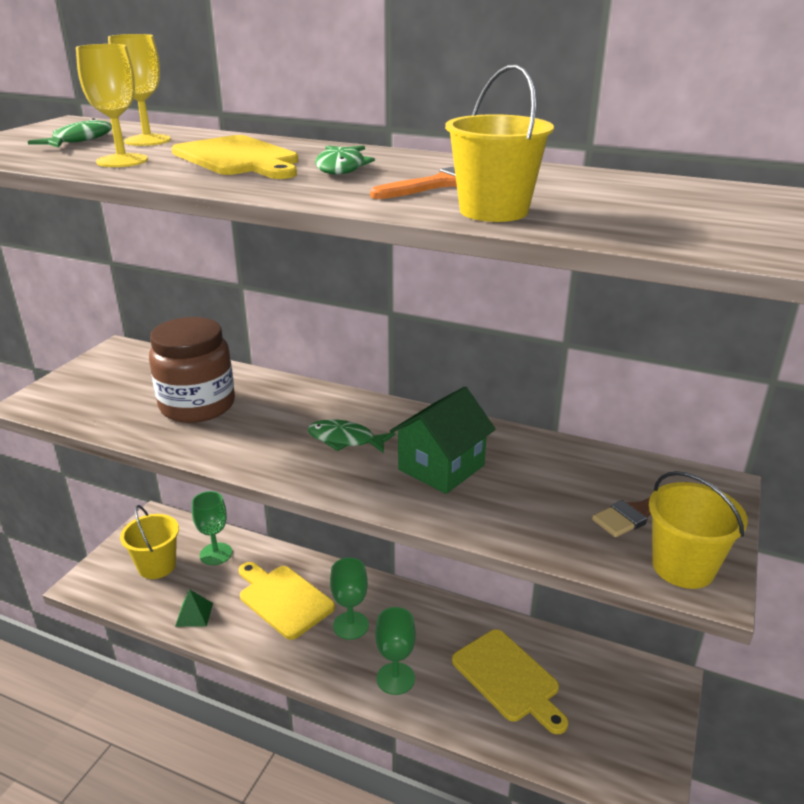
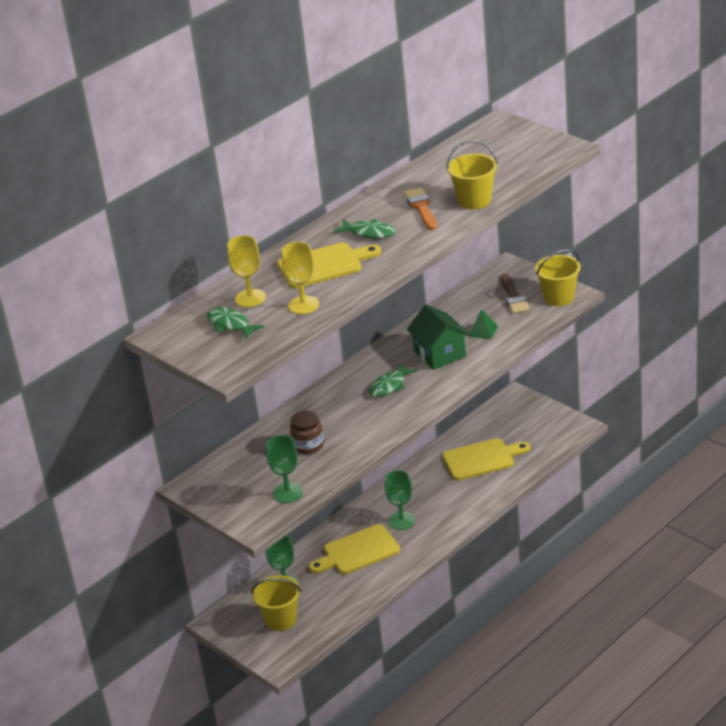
camera: 65 degrees left, 5 degrees up
brown jar [149,317,235,423] -> brown jar [290,410,324,454], size x0.56
green pyramid [175,589,213,627] -> green pyramid moved to [468,309,498,340]
green goblet [375,607,416,695] -> green goblet moved to [266,435,303,503]

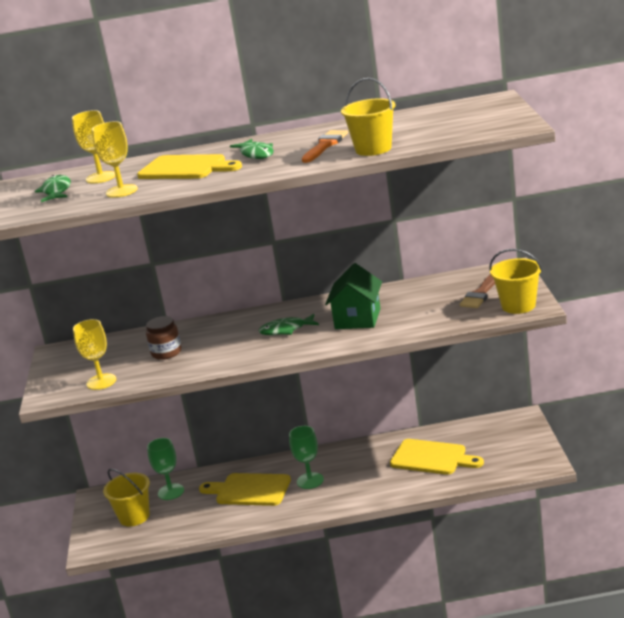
camera: 40 degrees right, 10 degrees down
green goblet [266,435,303,503] -> yellow goblet [73,319,116,390]
green pyramid [468,309,498,340] -> none

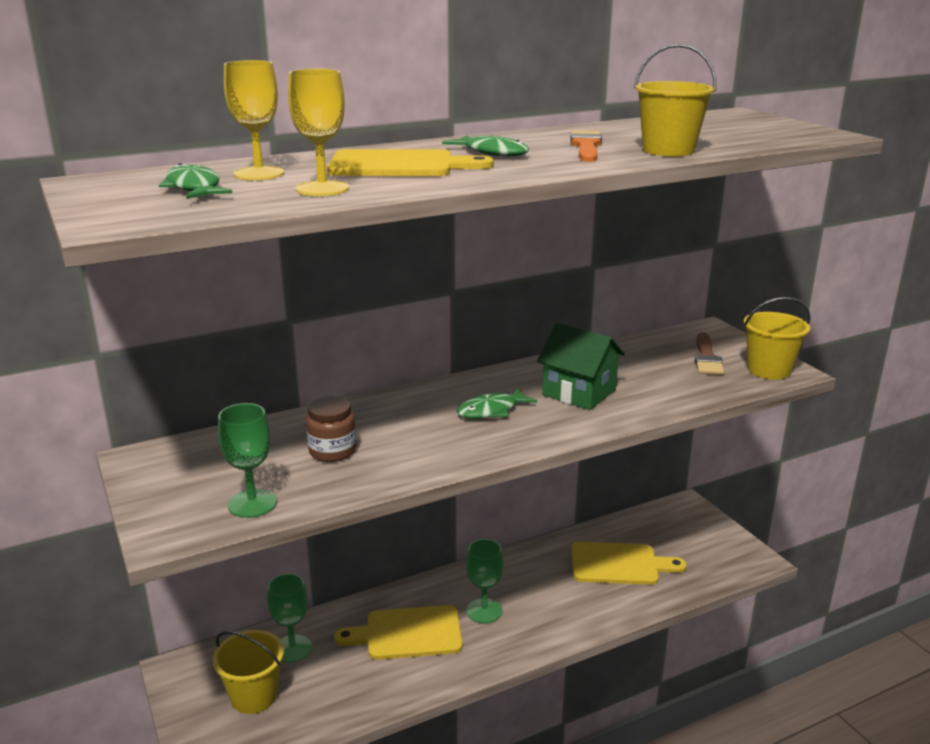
camera: 25 degrees left, 0 degrees up
yellow goblet [73,319,116,390] -> green goblet [218,403,277,518]
green house [325,263,382,329] -> green house turned 45 degrees counterclockwise [537,323,625,410]

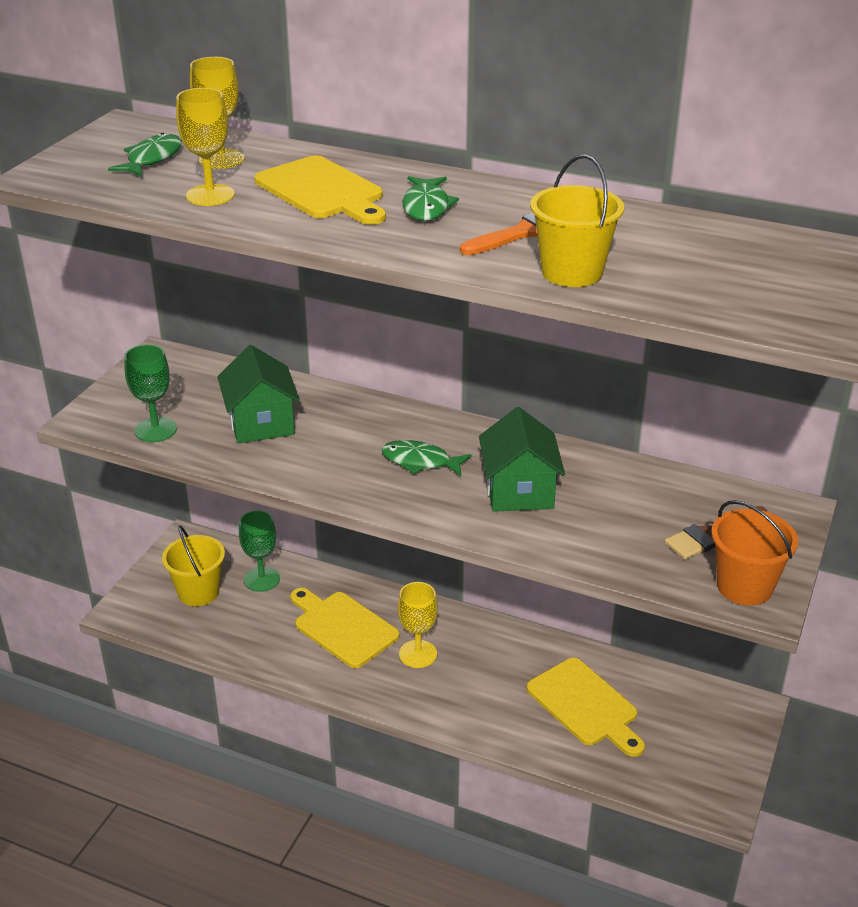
camera: 50 degrees right, 10 degrees up
brown jar [306,396,356,462] -> green house [217,345,300,444]
green goblet [466,539,504,623] -> yellow goblet [398,582,438,668]
yellow bucket [744,297,810,380] -> orange bucket [711,500,798,606]

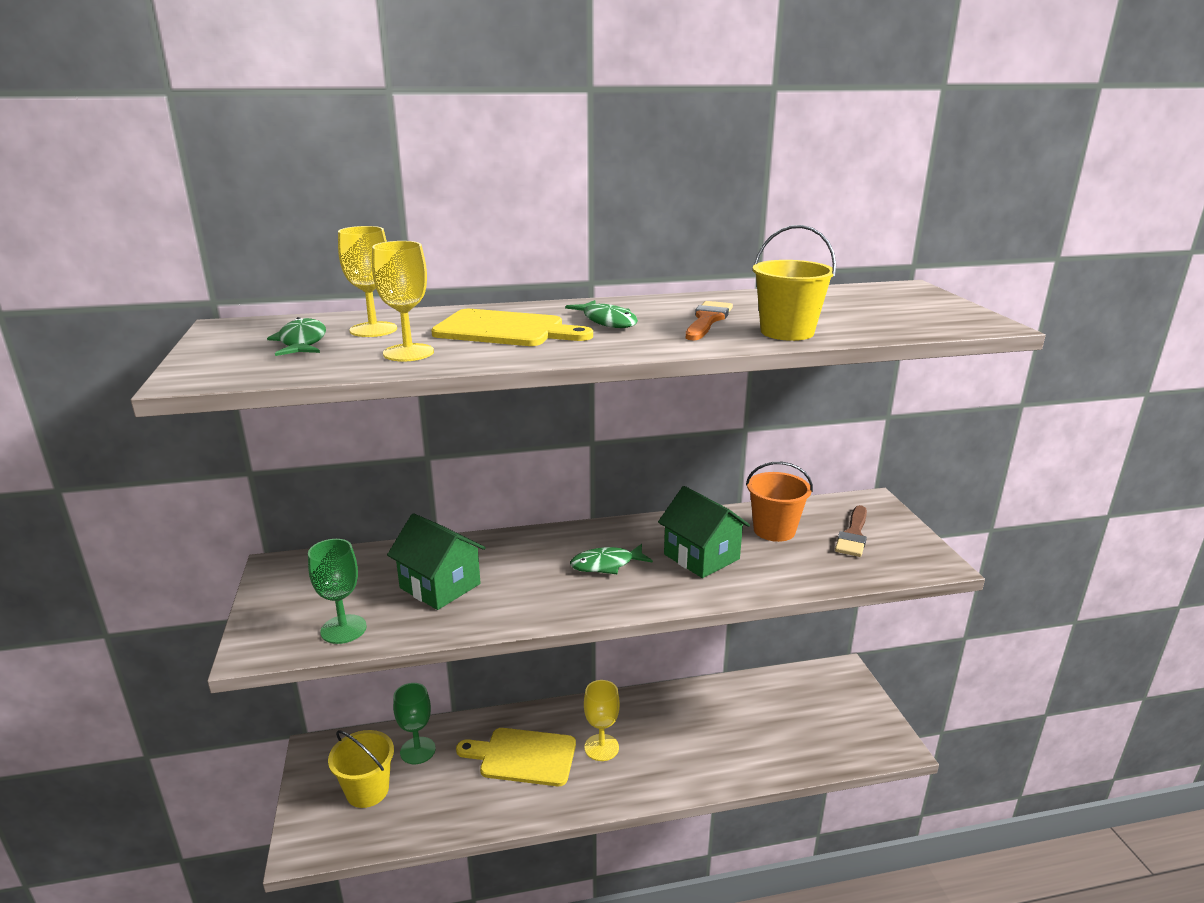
camera: 35 degrees left, 10 degrees down
yellow cutting board [526,658,645,757] -> none
orange bucket [711,500,798,606] -> orange bucket moved to [746,462,813,542]

